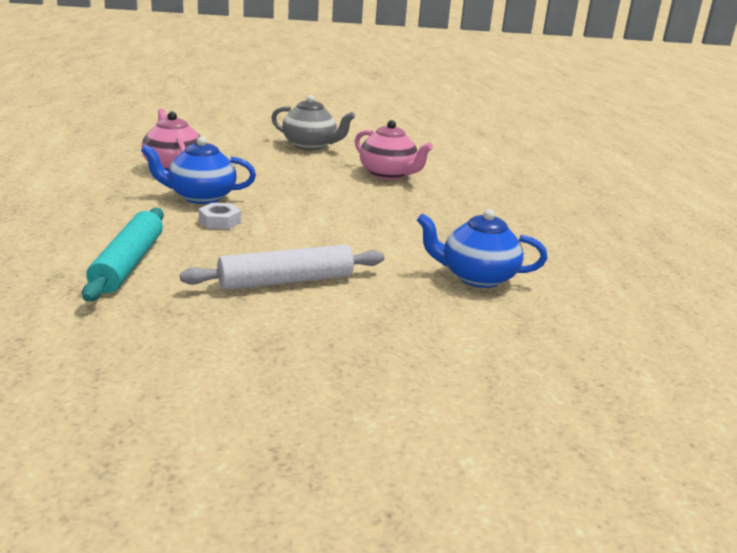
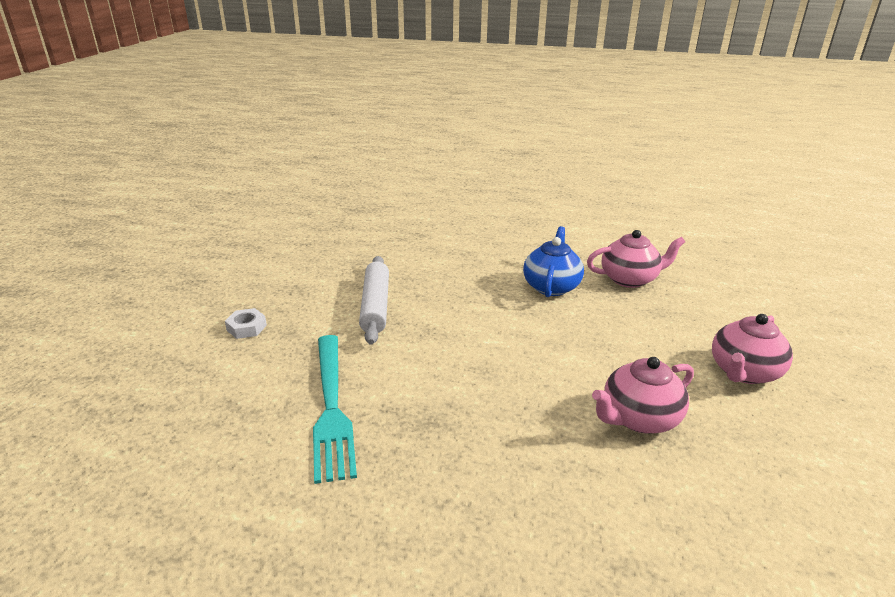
camera: 110 degrees right, 5 degrees up
turquoise rolling pin [82,208,164,302] -> none
white nut [199,203,241,229] -> white nut moved to [225,308,267,339]
grey teapot [271,95,355,150] -> pink teapot [712,314,793,384]
blue teapot [417,209,547,288] -> turquoise fork [313,335,357,484]

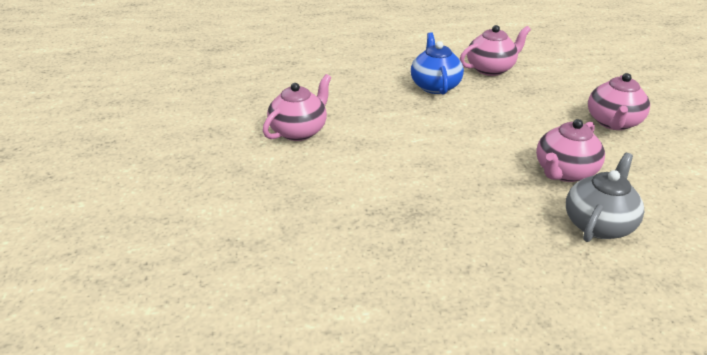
camera: 20 degrees left, 5 degrees up
white nut [225,308,267,339] -> none
turquoise fork [313,335,357,484] -> none
white rolling pin [359,256,389,344] -> pink teapot [263,74,331,141]
none -> grey teapot [566,153,644,242]

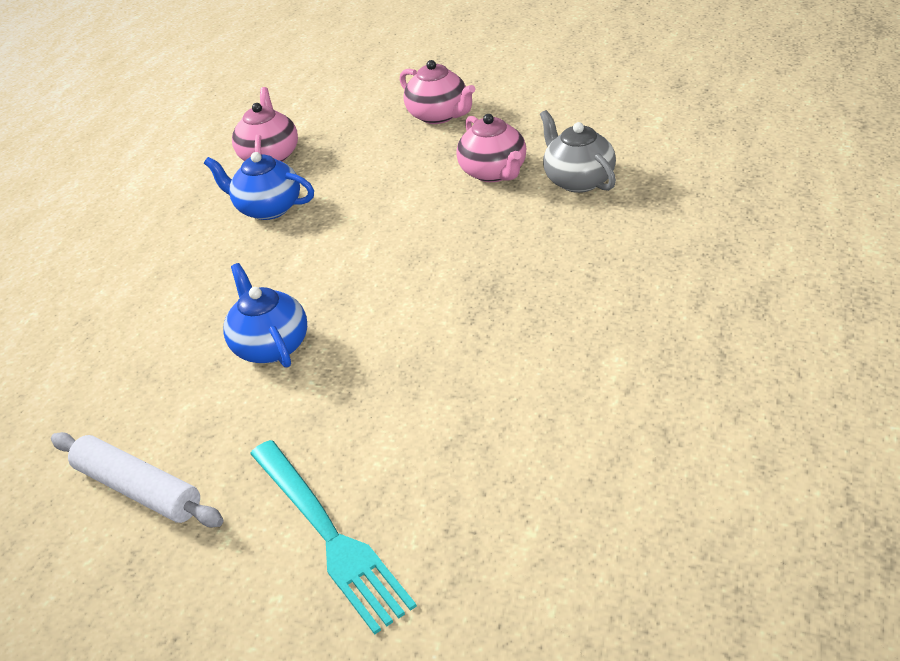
camera: 60 degrees left, 5 degrees up
pink teapot [263,74,331,141] -> blue teapot [223,263,307,368]
none -> white rolling pin [51,432,224,527]
none -> turquoise fork [250,440,417,635]

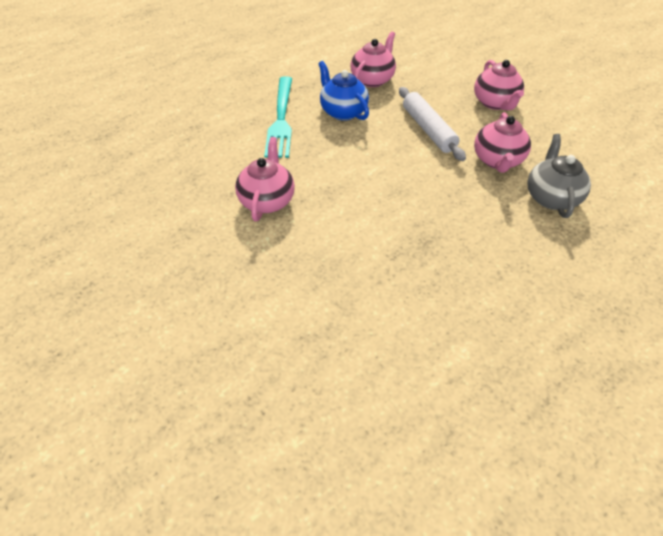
camera: 30 degrees right, 10 degrees up
white rolling pin [51,432,224,527] -> white rolling pin moved to [399,87,466,161]
blue teapot [223,263,307,368] -> pink teapot [235,137,295,221]
turquoise fork [250,440,417,635] -> turquoise fork moved to [264,76,292,158]

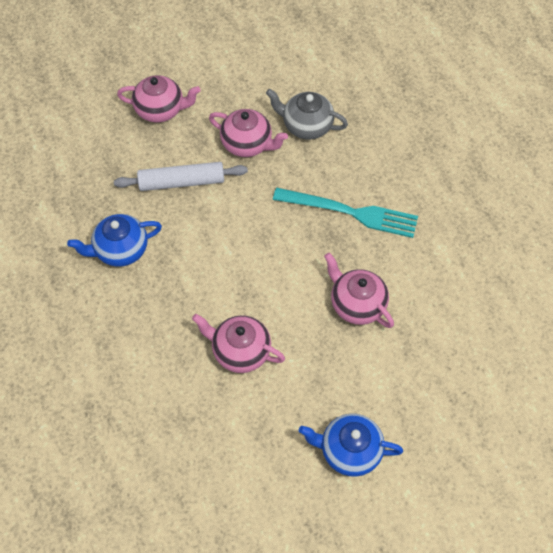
camera: 75 degrees left, 10 degrees up
turquoise fork [264,76,292,158] -> turquoise fork moved to [273,188,418,238]
pink teapot [351,32,396,87] -> pink teapot moved to [324,253,394,328]
none -> blue teapot [299,414,403,477]

